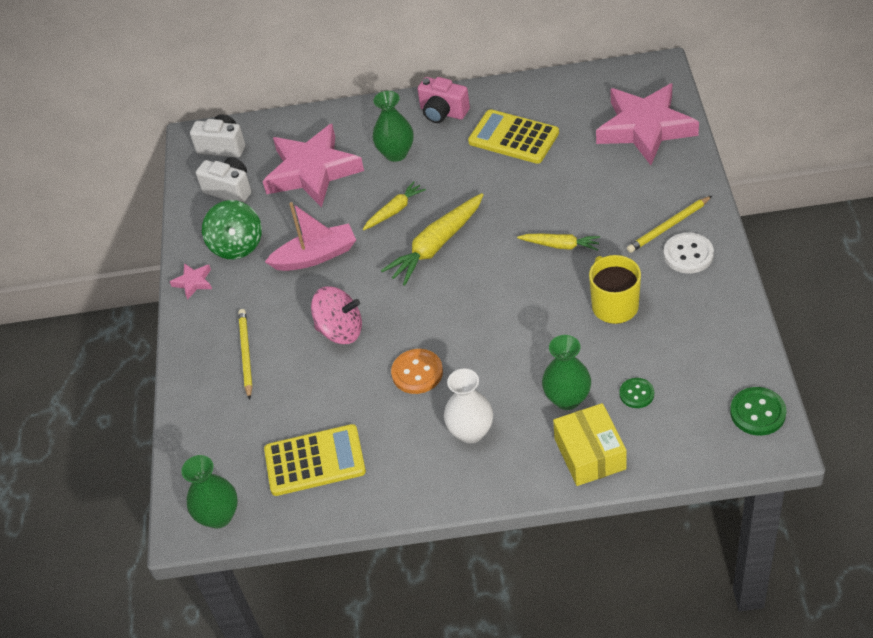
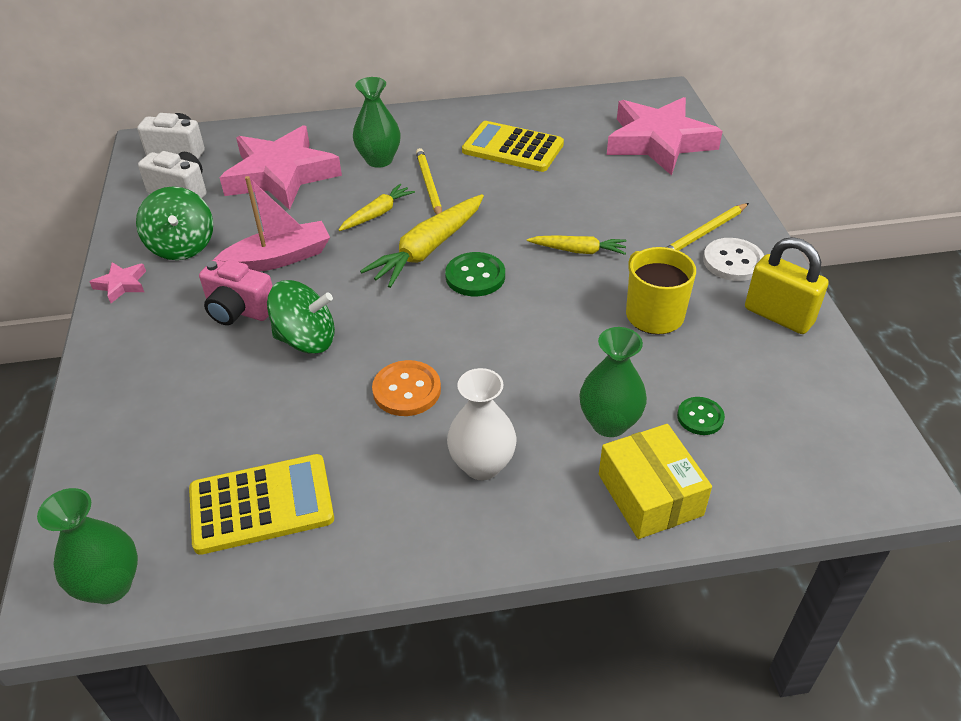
camera: 10 degrees left, 5 degrees down
yellow pencil [238,309,253,400] -> yellow pencil moved to [416,148,442,215]
pink spinning top [311,286,362,344] -> green spinning top [267,280,335,354]
pink camera [417,77,470,123] -> pink camera moved to [199,260,273,325]
green button [730,387,787,436] -> green button moved to [445,252,505,296]
none -> yellow padlock [745,237,829,334]

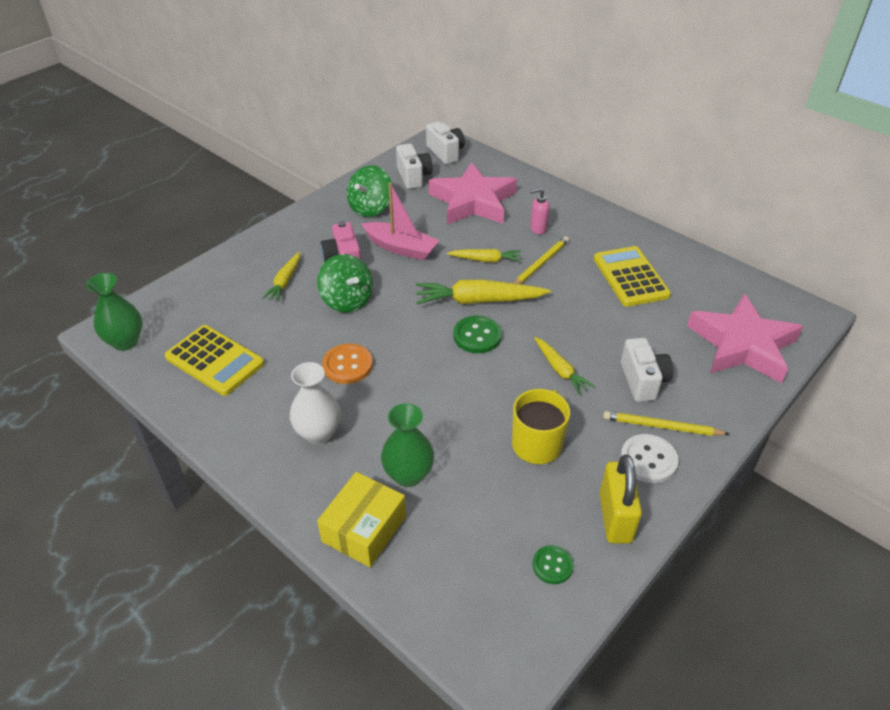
camera: 50 degrees right, 0 degrees up
pink star [89,262,146,303] -> none
green vase [353,77,401,168] -> pink soap dispenser [530,188,550,234]
green button [677,397,725,435] -> green button moved to [533,545,574,584]
none -> yellow carrot [263,252,300,301]
none -> white camera [621,338,673,402]

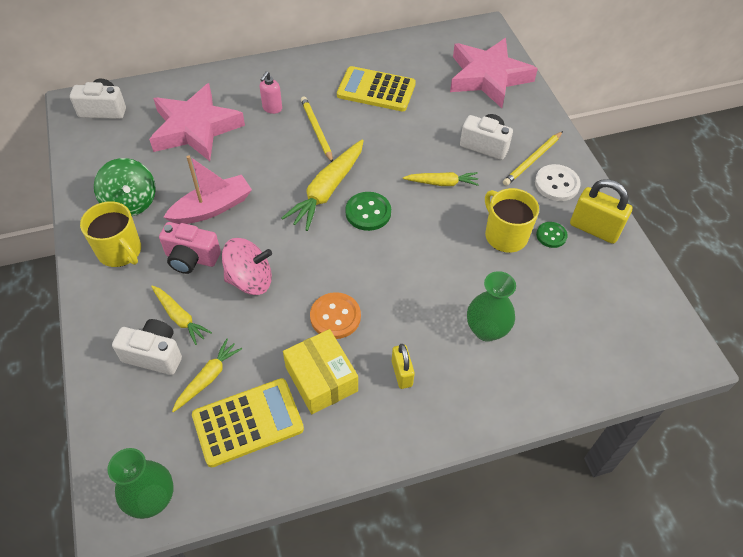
camera: 60 degrees left, 10 degrees up
white vase [290,362,341,444] -> yellow padlock [392,344,415,389]
green spinning top [317,254,373,313] -> pink spinning top [222,238,272,295]
yellow box [317,472,406,567] -> yellow box moved to [283,329,358,414]
white camera [396,143,433,189] -> white camera moved to [112,319,182,375]
yellow carrot [447,249,521,262] -> yellow carrot moved to [172,339,242,412]
green button [533,545,574,584] -> green button moved to [536,222,568,248]
none -> yellow mug [80,201,141,267]

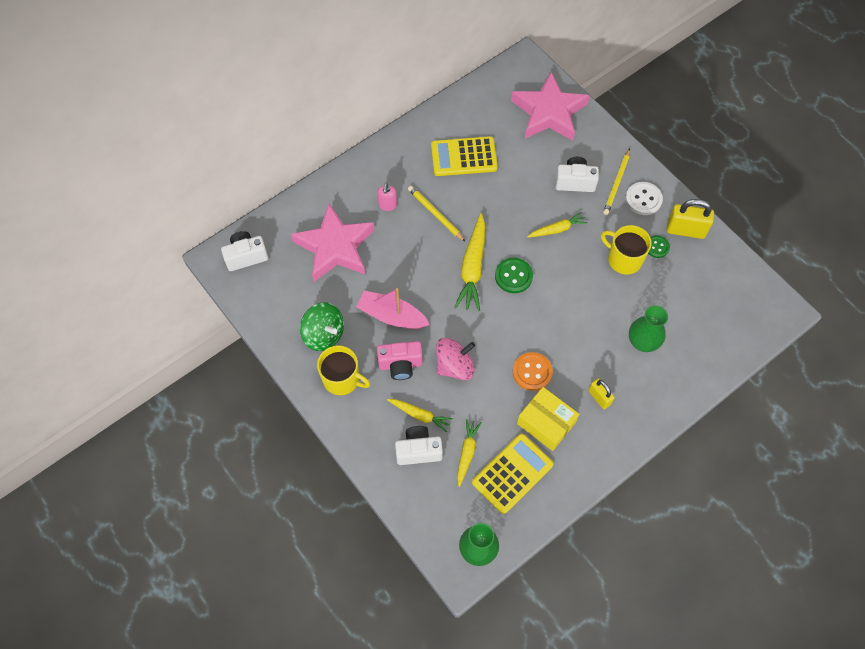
camera: 20 degrees left, 10 degrees up
pink boat [163,155,252,224] -> pink boat turned 105 degrees counterclockwise [356,288,430,329]

